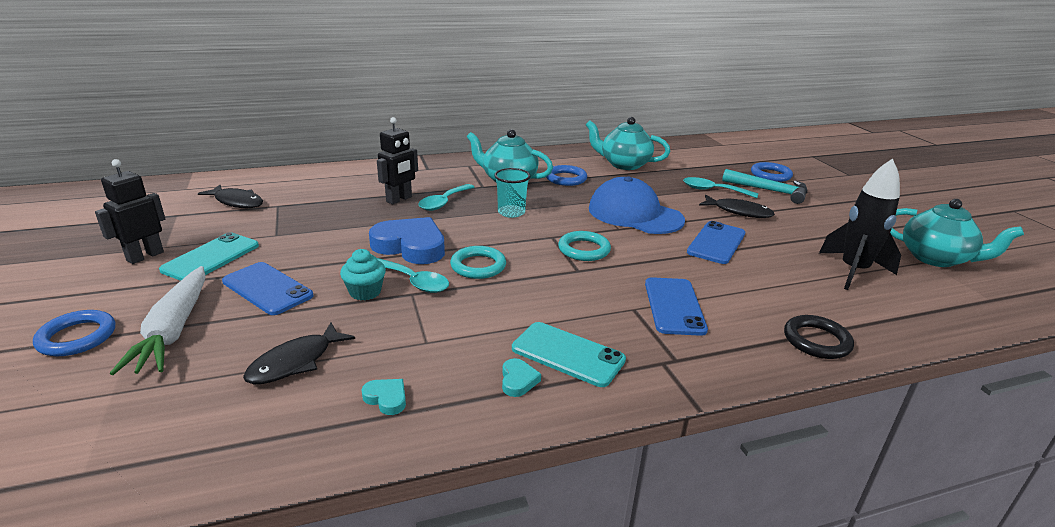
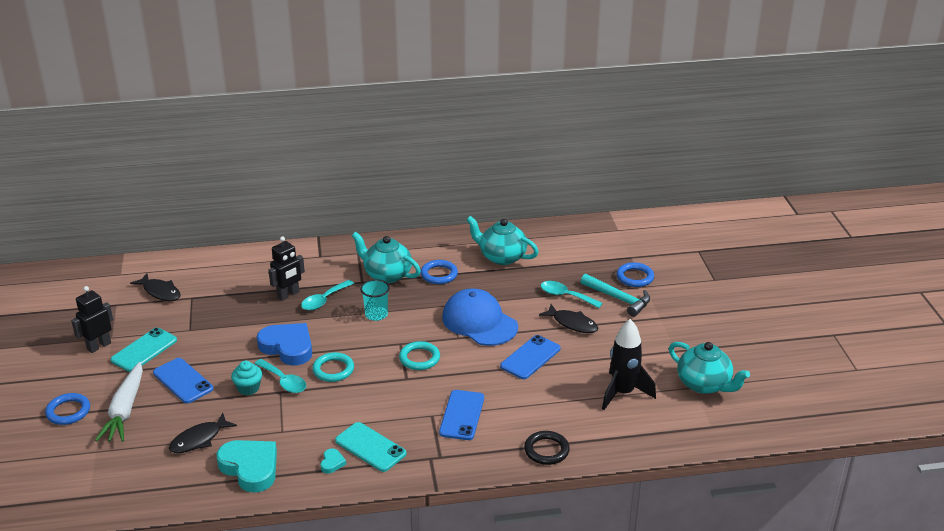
camera: 10 degrees right, 5 degrees up
turquoise heart [361,379,406,415] -> turquoise heart [217,440,277,493], size x2.33

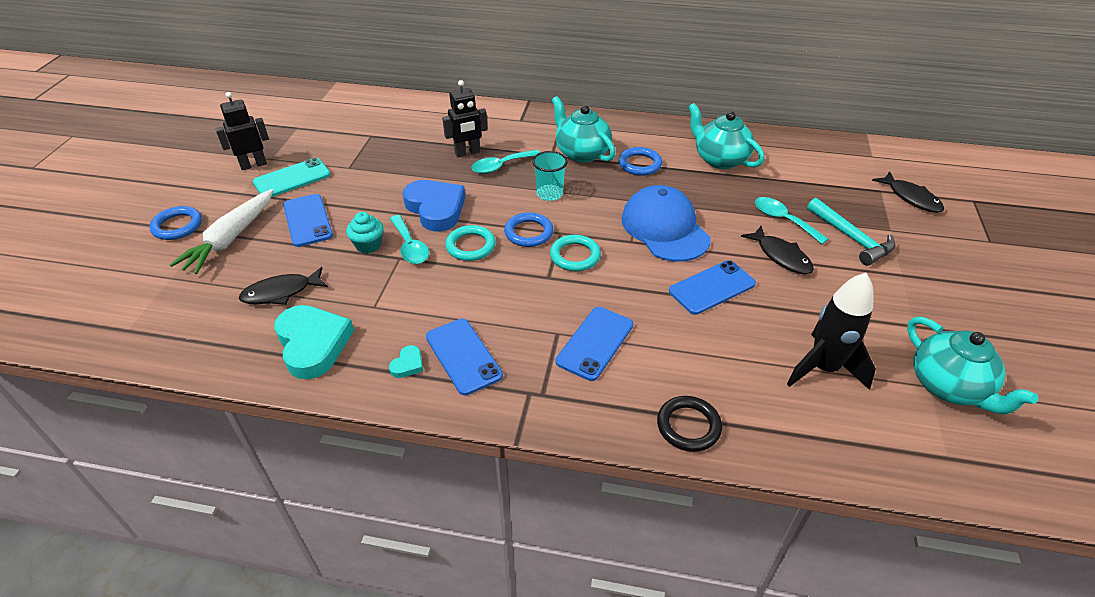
camera: 20 degrees right, 10 degrees up
black fish [130,273,180,301] -> black fish moved to [872,171,944,213]
turquoise phone [335,422,406,472] -> blue phone [426,319,503,395]
blue ring [617,262,654,287] -> blue ring moved to [504,212,553,247]

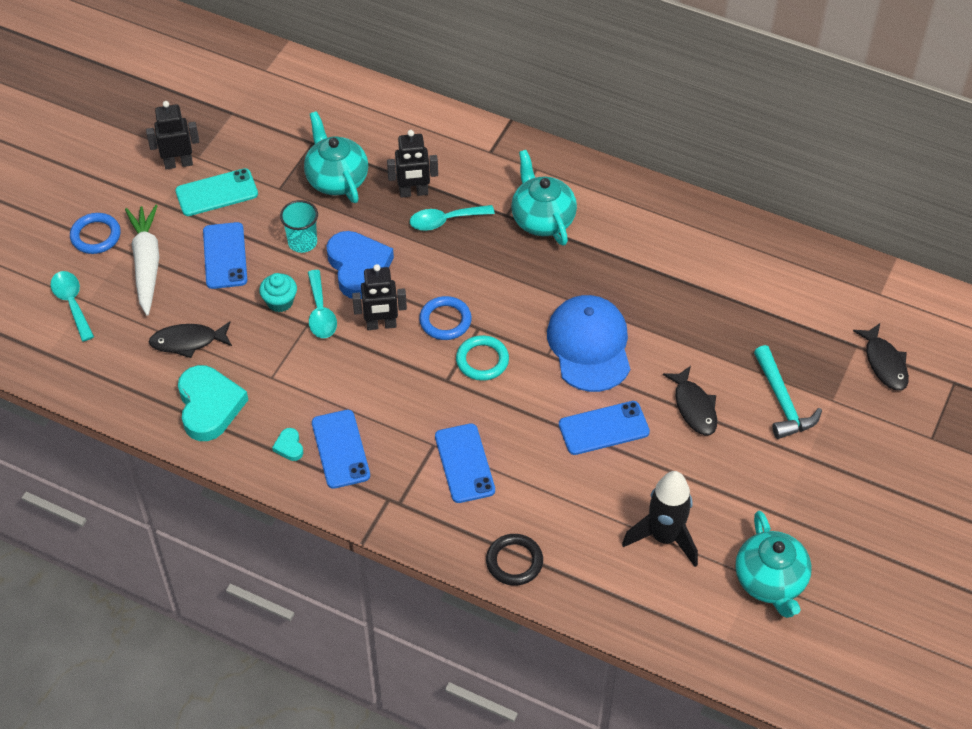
camera: 15 degrees right, 10 degrees up
white carrot [170,189,274,274] -> white carrot turned 135 degrees clockwise [125,205,159,316]
turquoise heart [389,345,423,378] -> turquoise heart turned 120 degrees clockwise [272,428,303,461]
turquoise ring [445,225,496,261] -> black robot [352,264,407,330]
turquoise cup [532,151,568,201] -> turquoise cup moved to [280,200,318,253]
blue phone [556,307,633,381] -> blue phone turned 60 degrees counterclockwise [435,423,495,503]
blue ring [618,147,662,176] -> none
turquoise teapot [689,103,764,169] -> turquoise teapot moved to [304,111,368,203]
turquoise spoon [755,197,828,244] -> turquoise spoon moved to [51,271,94,341]

